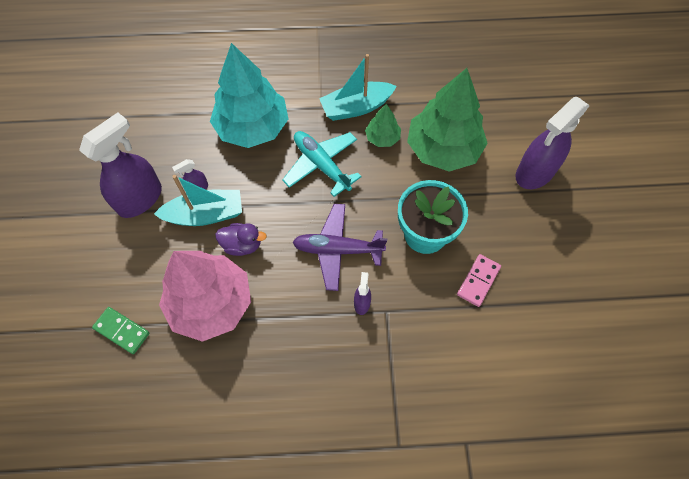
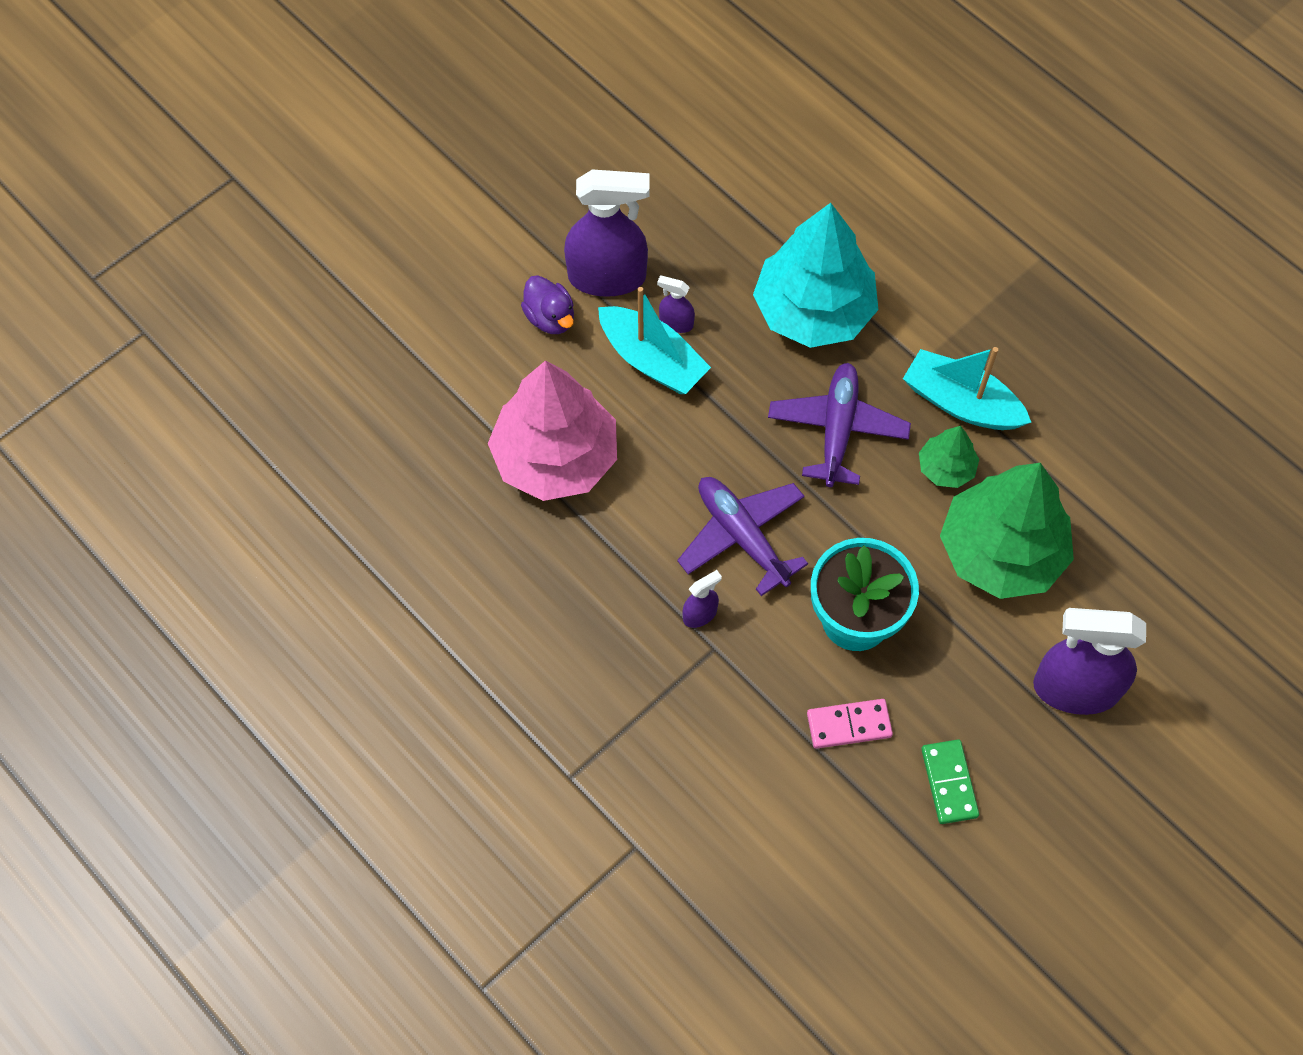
camera: 50 degrees right, 0 degrees up
green domino [92,307,150,354] -> green domino moved to [921,740,979,824]
purple duck [215,223,267,256] -> purple duck moved to [521,275,574,334]
turquoise plane [282,131,362,197] -> purple plane [768,363,911,487]

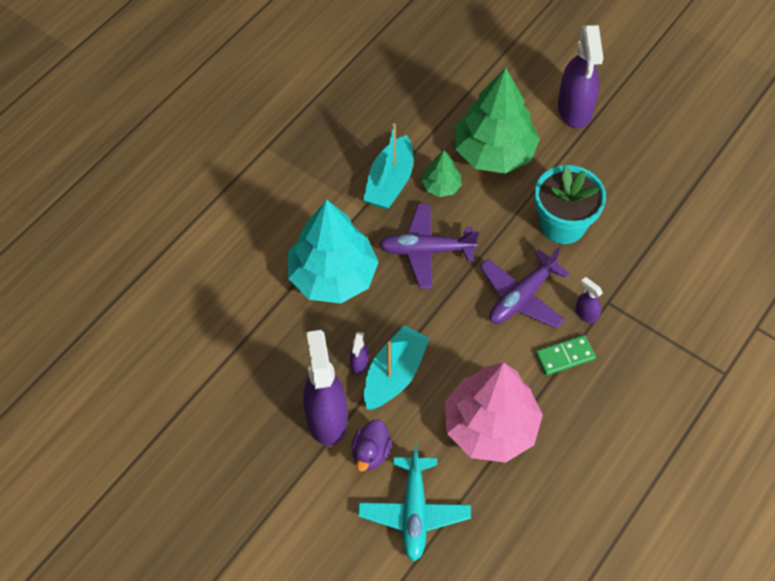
camera: 100 degrees left, 5 degrees down
purple duck [521,275,574,334] -> purple duck turned 150 degrees clockwise [351,419,392,472]
pink domino [807,699,893,749] -> none
green domino [921,740,979,824] -> green domino moved to [535,335,596,375]
none -> turquoise plane [358,445,471,561]

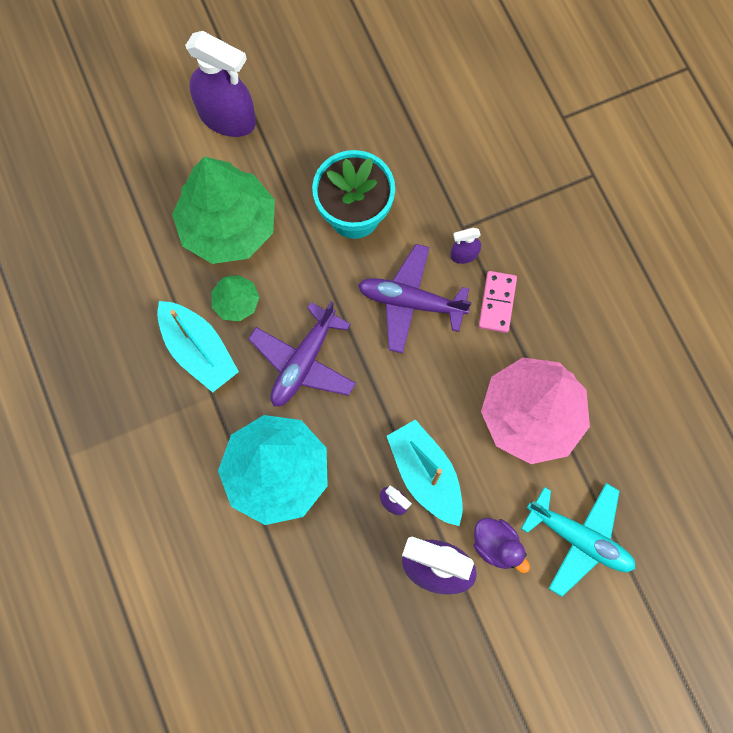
camera: 60 degrees left, 15 degrees up
purple plane [480,247,570,329] -> purple plane turned 120 degrees clockwise [358,244,472,354]
green domino [535,335,596,375] -> pink domino [479,271,517,333]

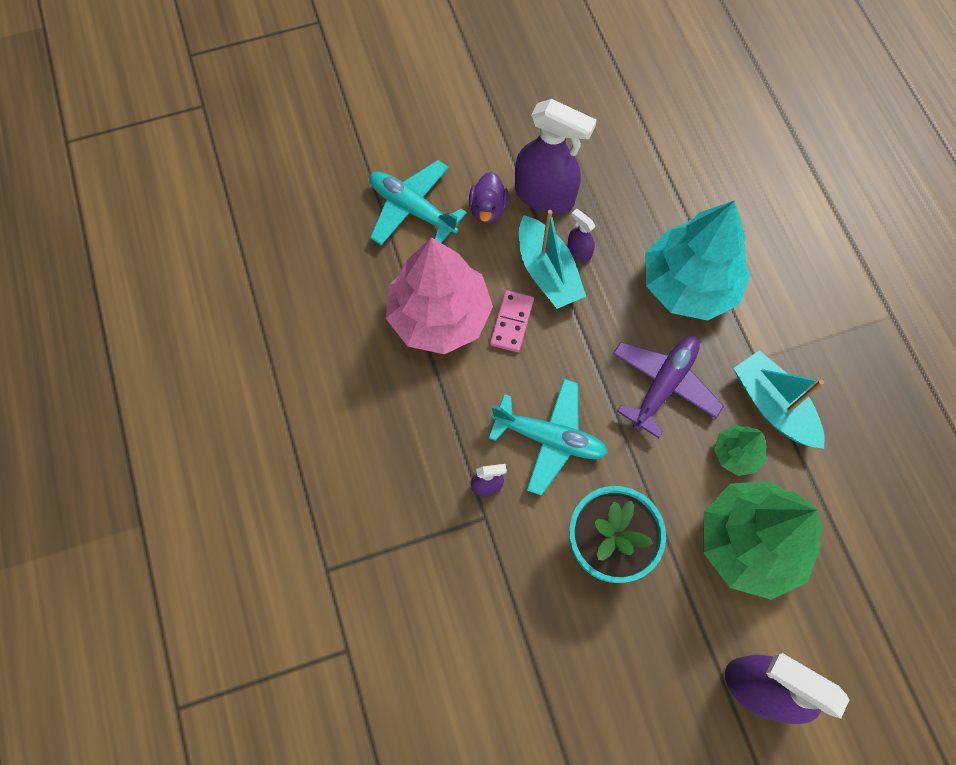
camera: 175 degrees left, 5 degrees down
purple plane [358,244,472,354] -> turquoise plane [488,379,608,496]
purple duck [474,518,530,573] -> purple duck turned 135 degrees counterclockwise [469,172,508,224]
pink domino [479,271,517,333] -> pink domino moved to [490,290,534,352]

